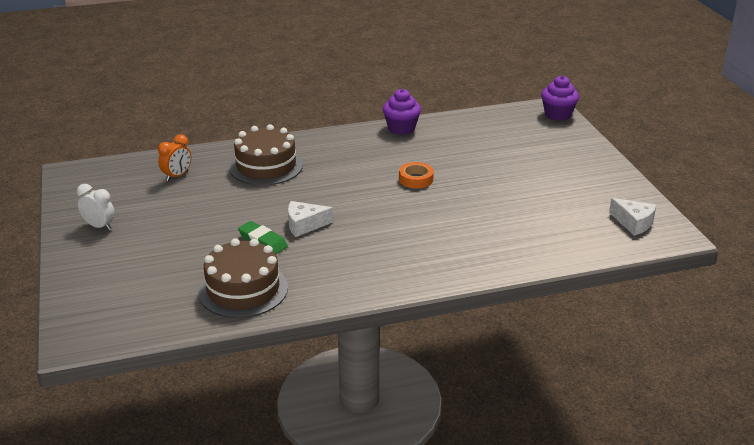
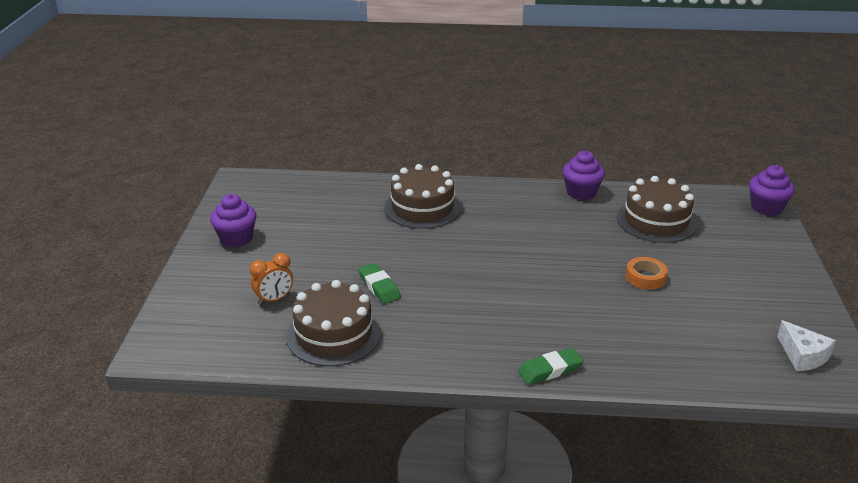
camera: 20 degrees right, 0 degrees up
white clock [77,184,115,230] -> purple cupcake [210,194,257,247]
orange clock [158,134,191,181] -> orange clock moved to [250,253,293,305]
white cheese [288,201,333,237] -> none
orange tape [399,162,434,189] -> orange tape moved to [626,257,668,290]
none -> green eraser [518,348,584,385]
none -> brown cake [617,176,697,243]

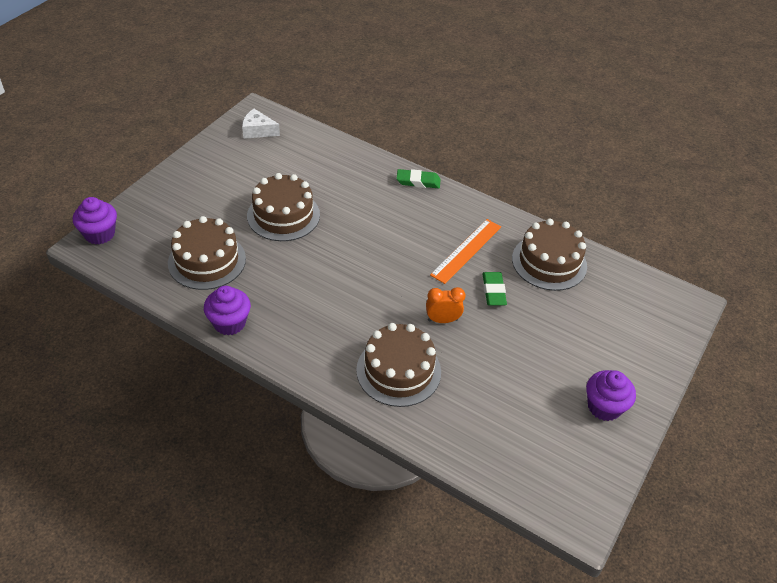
camera: 155 degrees left, 15 degrees up
orange clock [250,253,293,305] -> orange clock moved to [426,287,465,323]
orange tape [626,257,668,290] -> brown cake [247,173,320,241]
white cheese [777,320,836,371] -> white cheese turned 75 degrees counterclockwise [242,109,280,139]
none -> orange ruler [430,219,501,284]

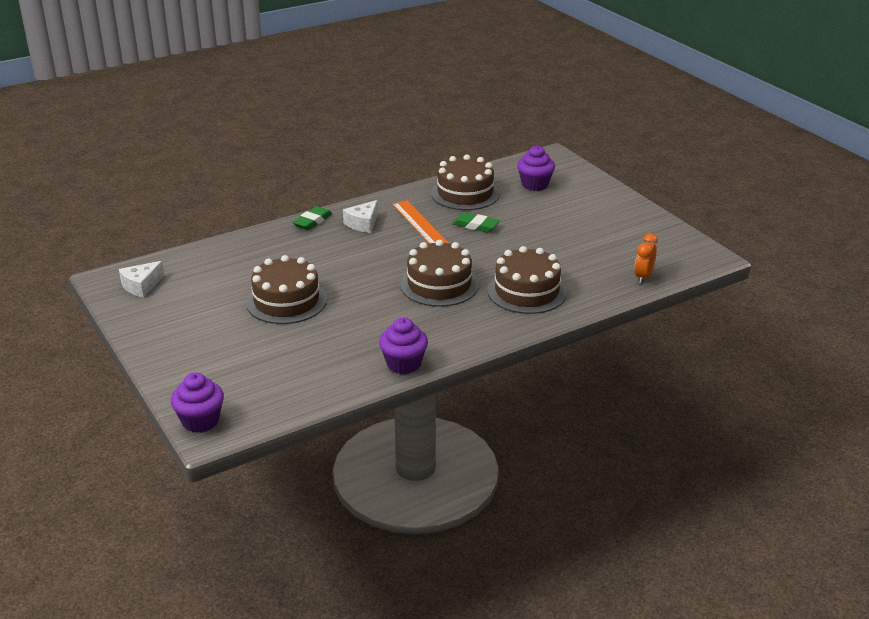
camera: 60 degrees left, 15 degrees down
brown cake [168,216,246,290] -> brown cake moved to [400,240,479,307]
orange clock [426,287,465,323] -> orange clock moved to [635,234,658,284]
purple cupcake [586,370,636,421] -> purple cupcake moved to [517,146,555,191]
none -> white cheese [343,200,378,233]

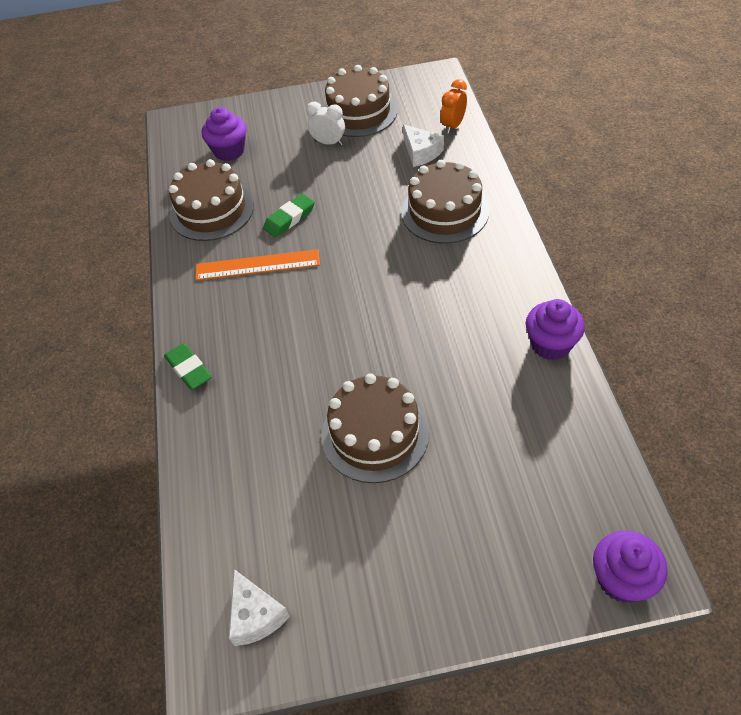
camera: 65 degrees left, 20 degrees up
white cheese [343,200,378,233] -> white cheese moved to [403,125,444,167]
brown cake [400,240,479,307] -> brown cake moved to [323,65,398,137]
orange clock [635,234,658,284] -> orange clock turned 75 degrees clockwise [441,79,467,134]
none -> white clock [306,102,345,146]

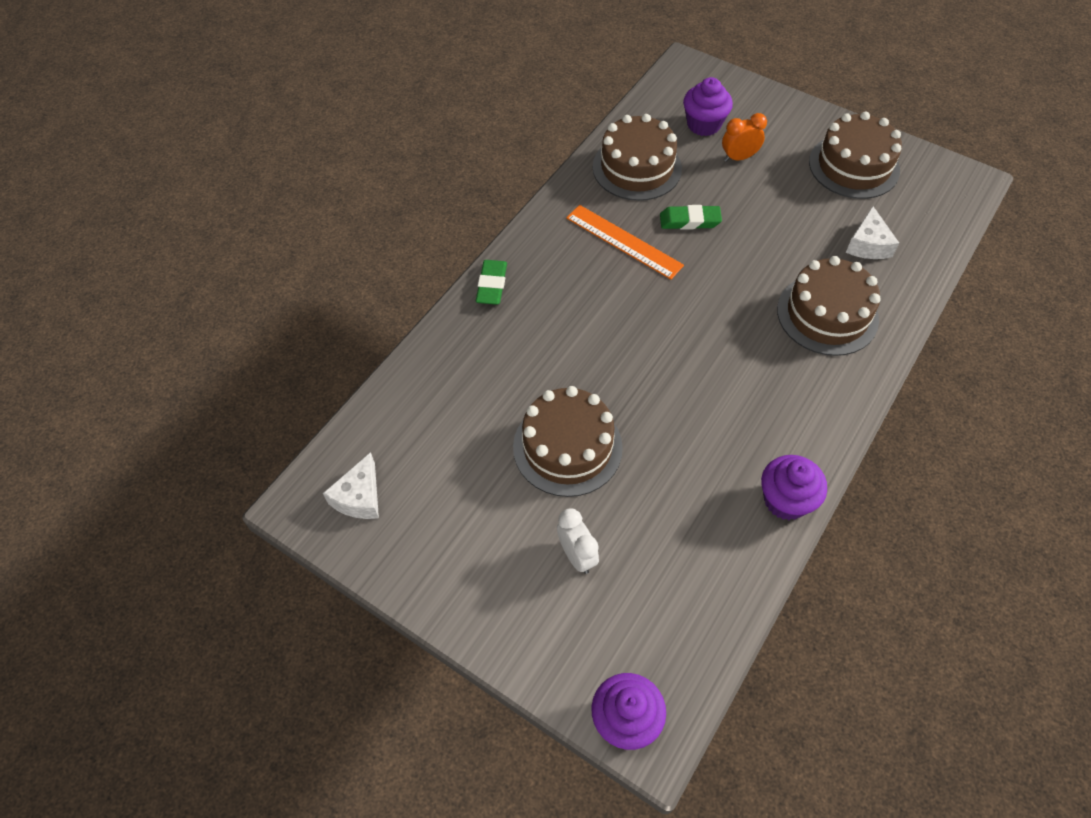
camera: 40 degrees right, 5 degrees up
white clock [306,102,345,146] -> white clock moved to [557,508,599,574]
orange clock [441,79,467,134] -> orange clock moved to [722,113,767,162]

